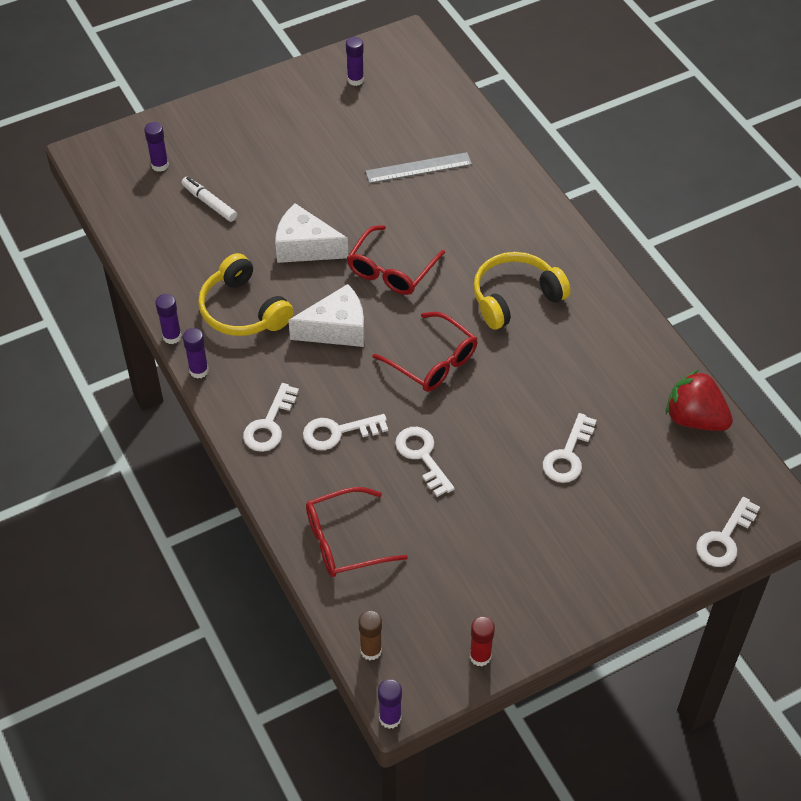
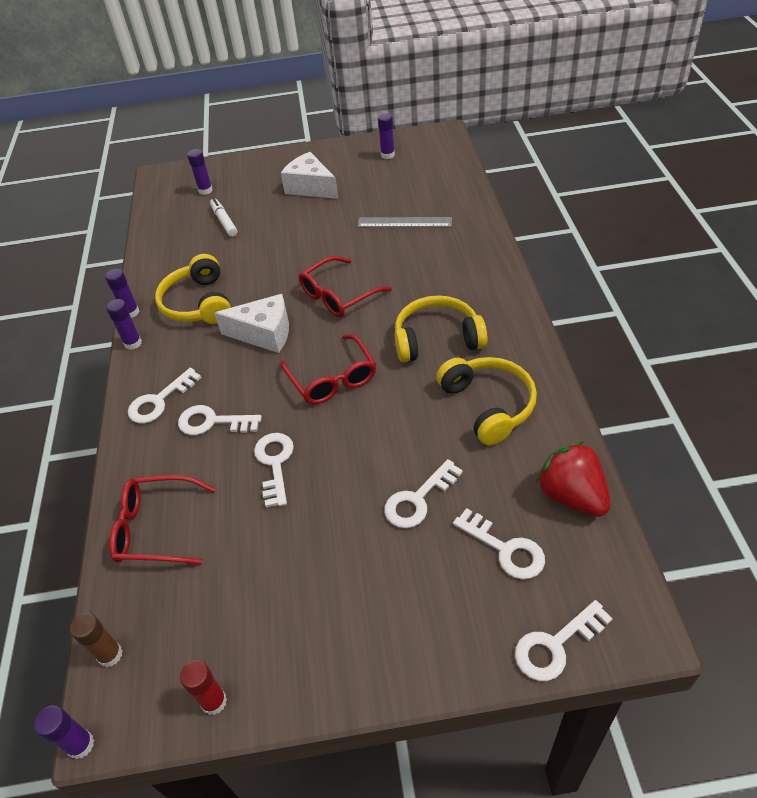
camera: 25 degrees right, 5 degrees down
white cheese [275,203,348,263] -> white cheese moved to [281,152,339,199]
none -> yellow headphones [436,357,537,446]
none -> white key [453,508,545,579]

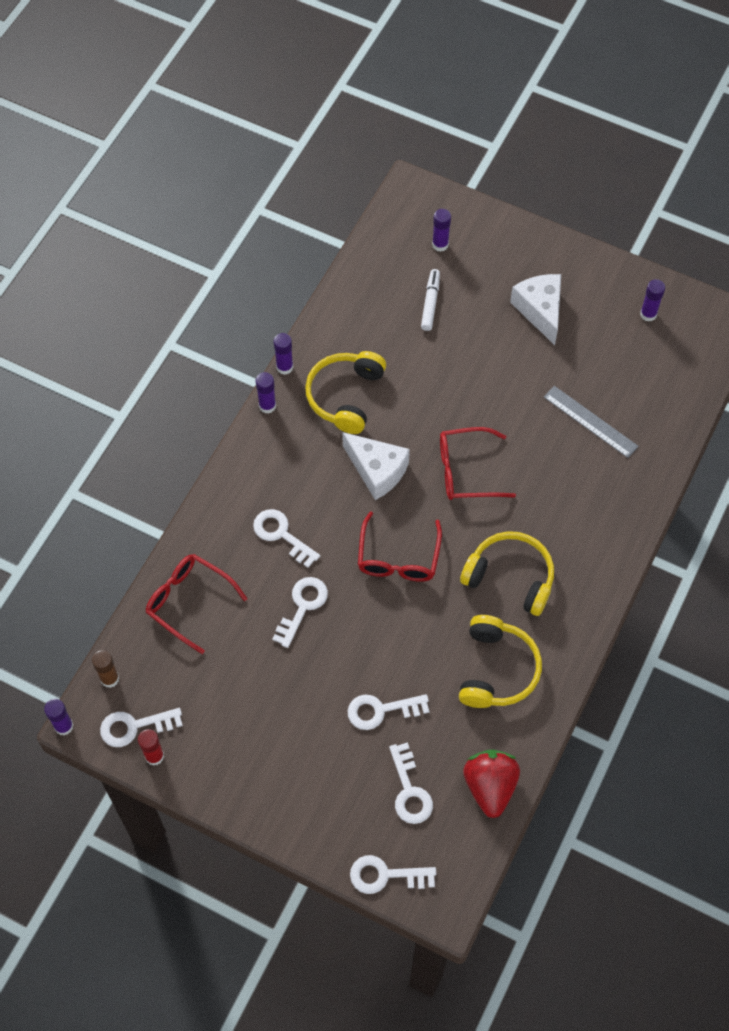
camera: 30 degrees right, 15 degrees up
white key [128,368,202,424] -> white key moved to [100,708,183,747]

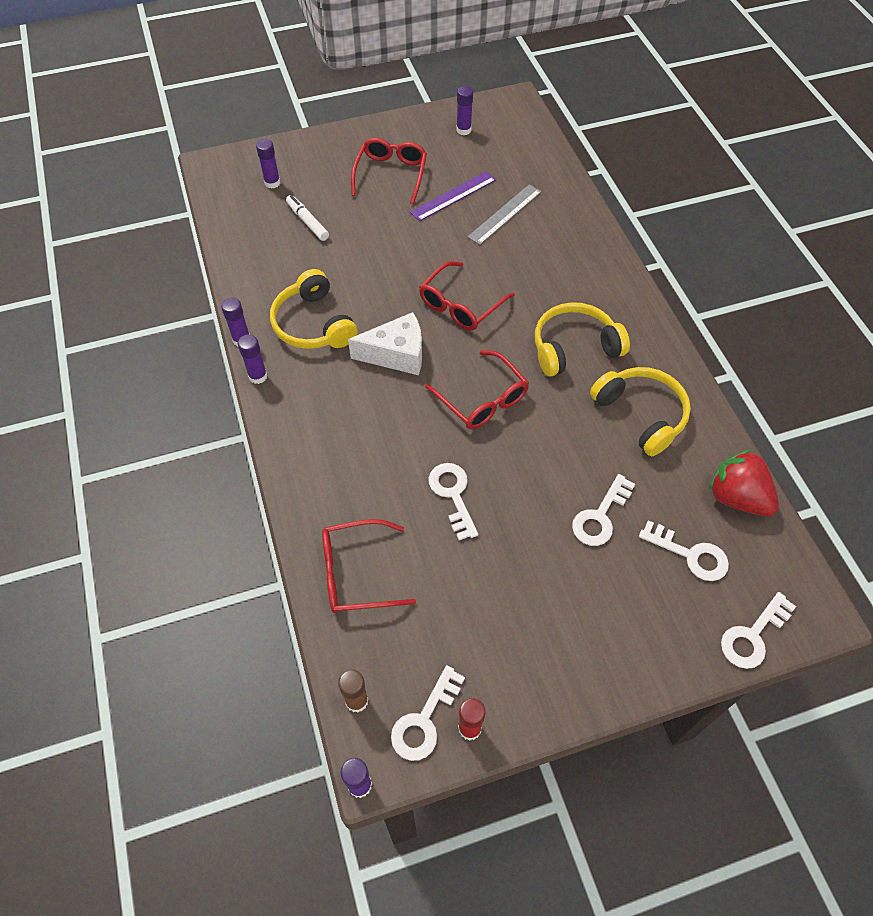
camera: 45 degrees left, 5 degrees down
white key [253,509,320,568] -> none
white cheese [510,274,561,345] -> red glasses [351,138,427,204]
grey ruler [544,386,639,458] -> grey ruler turned 45 degrees counterclockwise [468,184,542,245]
none -> purple ruler [410,171,496,221]

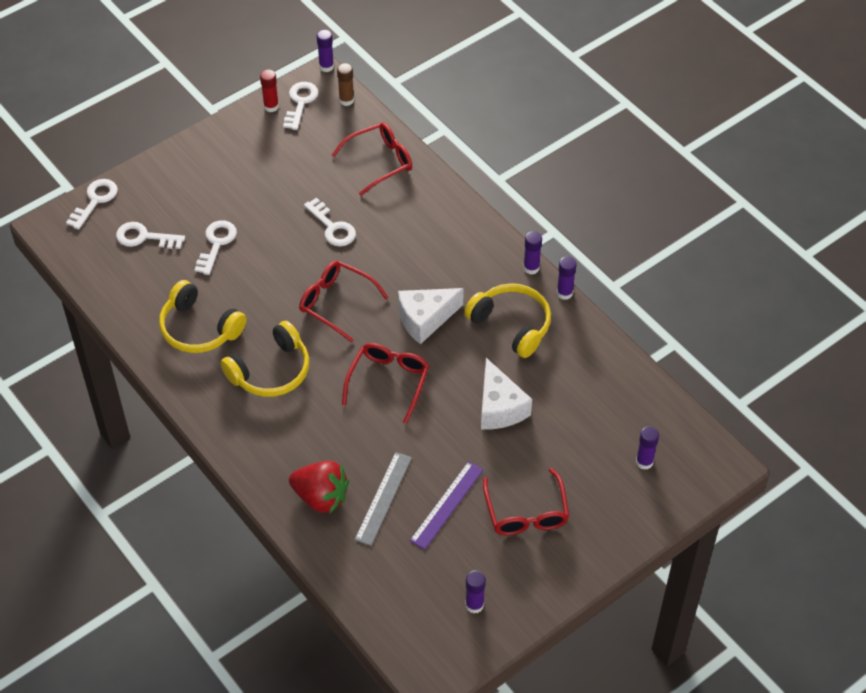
camera: 160 degrees right, 5 degrees down
white marker [286,195,329,241] -> none
red strawberry [709,449,779,516] -> red strawberry moved to [289,460,349,513]
none -> white cheese [481,358,532,429]

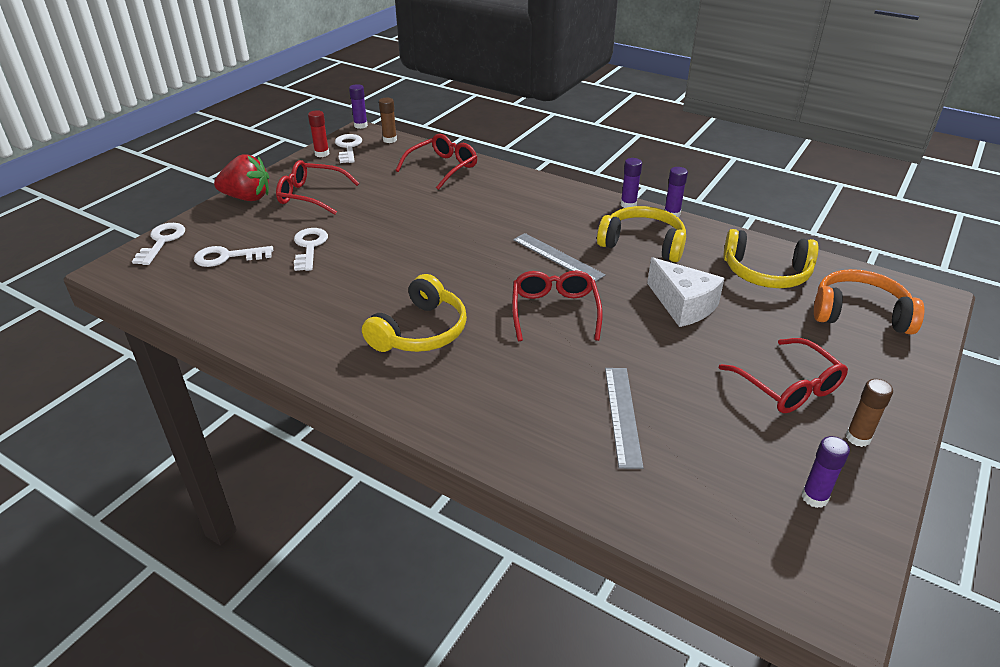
camera: 20 degrees left, 15 degrees down
yellow headphones [159,280,247,353] -> yellow headphones moved to [723,229,819,288]
red strawberry [289,460,349,513] -> red strawberry moved to [214,154,269,201]
red glasses [299,261,389,342] -> red glasses moved to [276,160,359,215]
white key [304,197,356,246] -> none
white cheese [398,288,464,344] -> grey ruler [513,233,606,282]
purple ruler [410,461,483,550] -> none
purple glue stick [636,426,659,470] -> orange headphones [814,269,924,334]
none -> brown glue stick [846,379,893,447]

